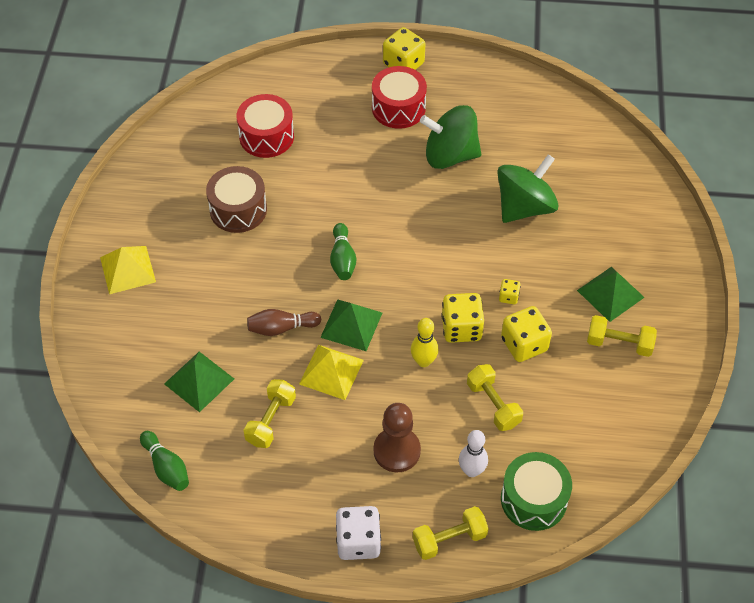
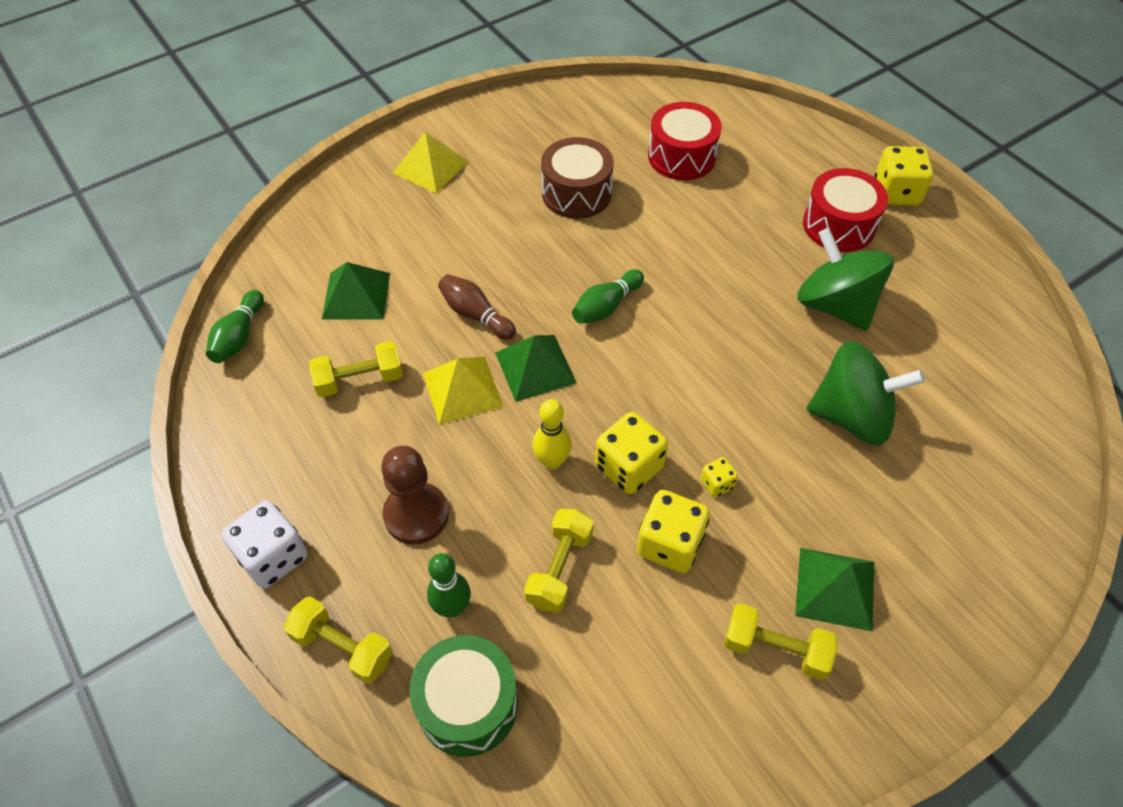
camera: 50 degrees right, 0 degrees up
white bowling pin [459,430,488,477] -> green bowling pin [427,553,471,617]
yellow dumbbell [587,315,657,357] -> yellow dumbbell turned 45 degrees counterclockwise [724,603,838,680]

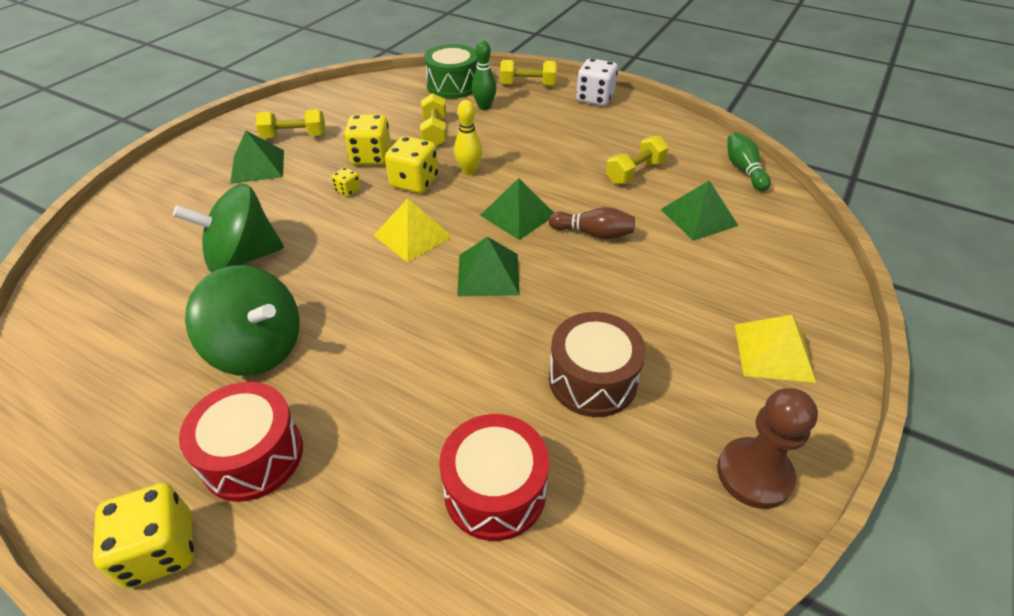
camera: 155 degrees right, 10 degrees down
brown pawn [381,445,449,545] -> brown pawn moved to [717,388,818,509]
yellow pyramid [423,357,503,425] -> yellow pyramid moved to [373,199,453,263]
green bowling pin [572,269,644,324] -> green pyramid [457,237,520,296]

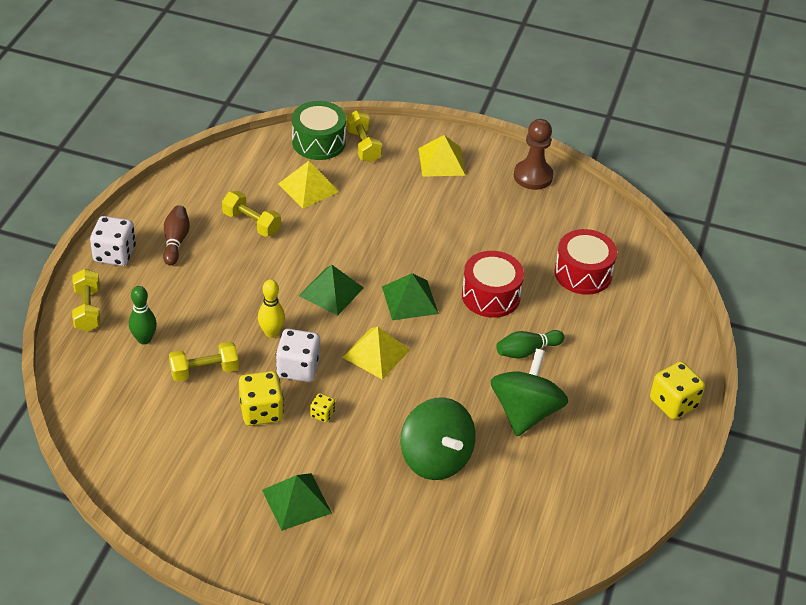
camera: 105 degrees left, 0 degrees up
red drum [179,382,303,502] -> red drum moved to [462,251,524,318]
yellow dumbbell [256,109,325,138] -> yellow dumbbell moved to [346,110,382,162]
yellow dice [385,136,438,193] -> white dice [276,329,320,382]
green drum [424,44,478,99] -> green drum moved to [292,101,346,160]
brown bowling pin [548,207,635,239] -> brown bowling pin moved to [163,205,190,266]
brown drum [549,312,646,417] -> none
green pyramid [661,180,738,241] -> yellow pyramid [278,161,339,208]
green bowling pin [727,132,771,191] -> green bowling pin moved to [496,330,565,358]

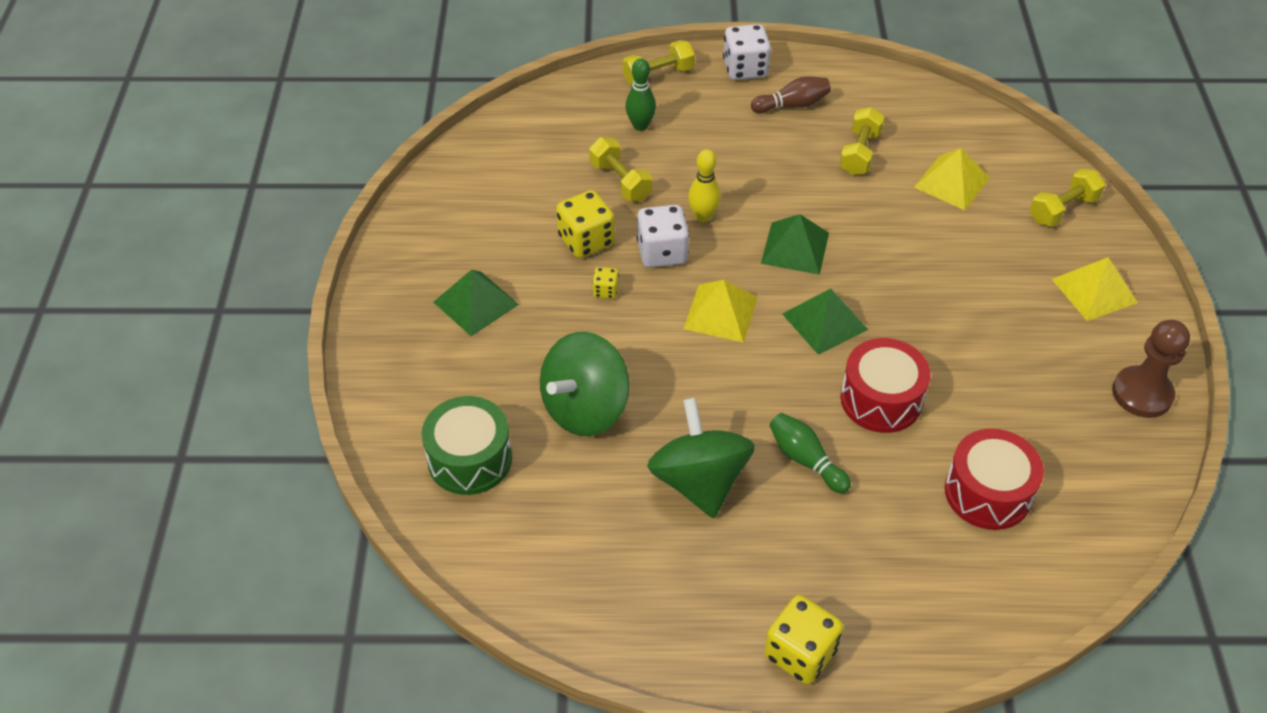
camera: 75 degrees right, 5 degrees up
green drum [292,101,346,160] -> green drum moved to [422,396,512,495]
green spinning top [491,349,568,436] -> green spinning top turned 105 degrees counterclockwise [647,398,755,518]

